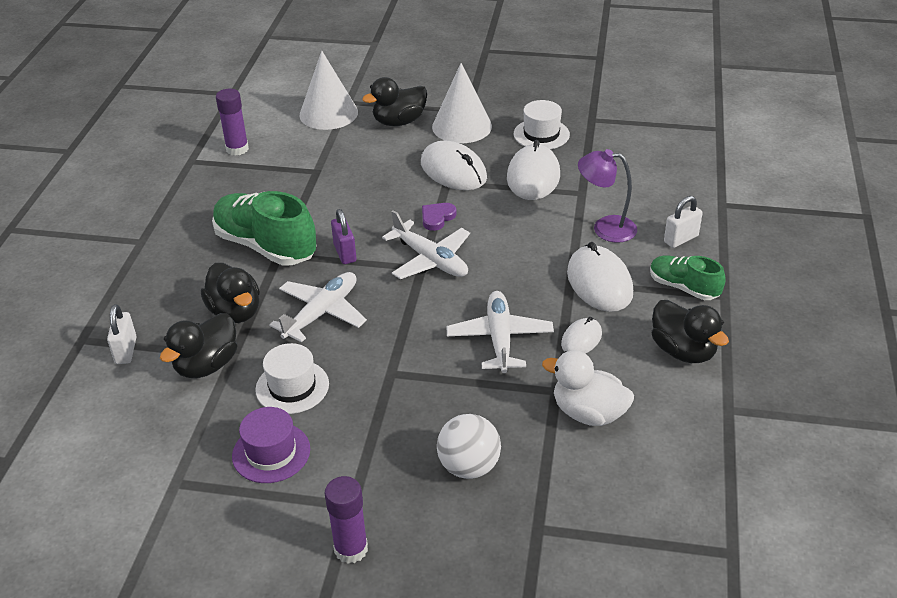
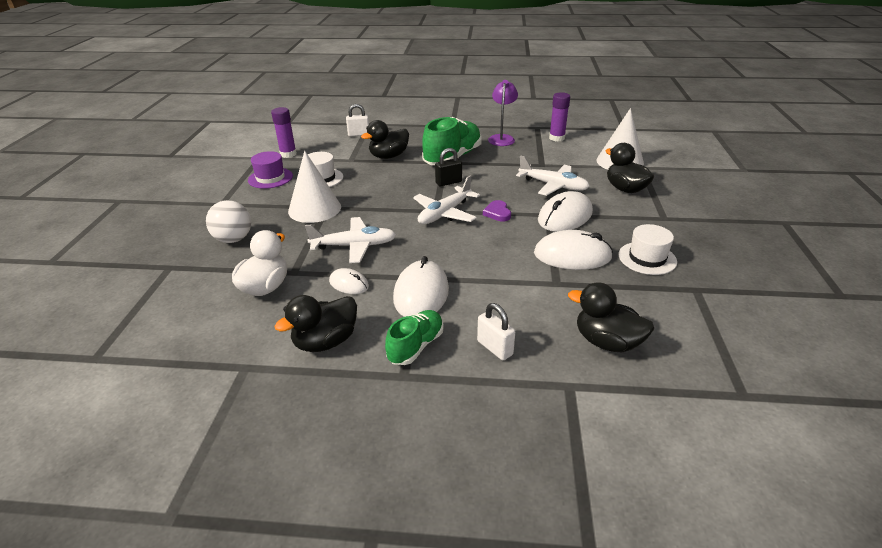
camera: 85 degrees right, 5 degrees down
black duck [160,313,237,378] -> black duck moved to [568,282,654,352]
white plane [269,272,367,342] -> white plane moved to [516,155,590,196]
purple glue stick [325,476,368,564] -> purple glue stick moved to [271,107,297,158]
purple padlock [331,209,357,264] -> black padlock [435,148,462,186]
purple heart [422,203,456,231] -> purple heart turned 135 degrees counterclockwise [483,200,511,222]
white cone [432,63,492,143] -> white cone moved to [288,151,341,223]
white mouse [567,242,633,312] -> white mouse turned 60 degrees counterclockwise [393,256,449,317]
purple lamp [578,149,637,243] -> purple lamp moved to [488,80,518,146]

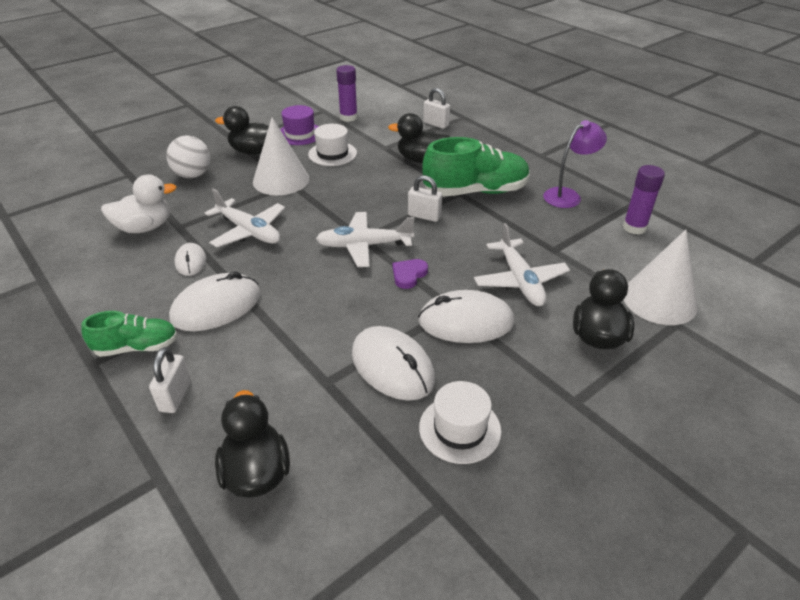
camera: 45 degrees right, 5 degrees up
black duck [275,295,357,352] -> black duck moved to [215,106,269,155]
black padlock [435,148,462,186] -> white padlock [408,175,442,222]

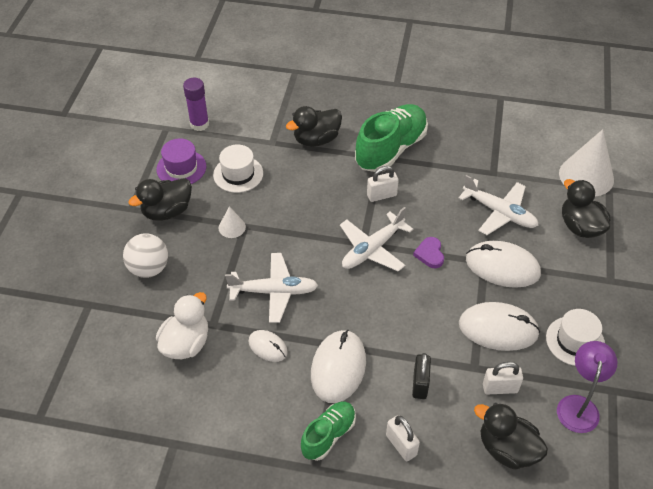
camera: 40 degrees left, 10 degrees up
white cone [253,117,309,195] -> white cone [219,206,246,238], size x0.48
white mouse [418,290,514,343] -> white mouse turned 60 degrees clockwise [466,241,541,288]
white padlock [423,88,450,129] -> white padlock moved to [483,362,523,395]
purple lamp [543,120,607,208] -> purple lamp moved to [557,341,617,433]
purple glue stick [623,165,665,235] -> none
none -> black padlock [412,353,431,399]

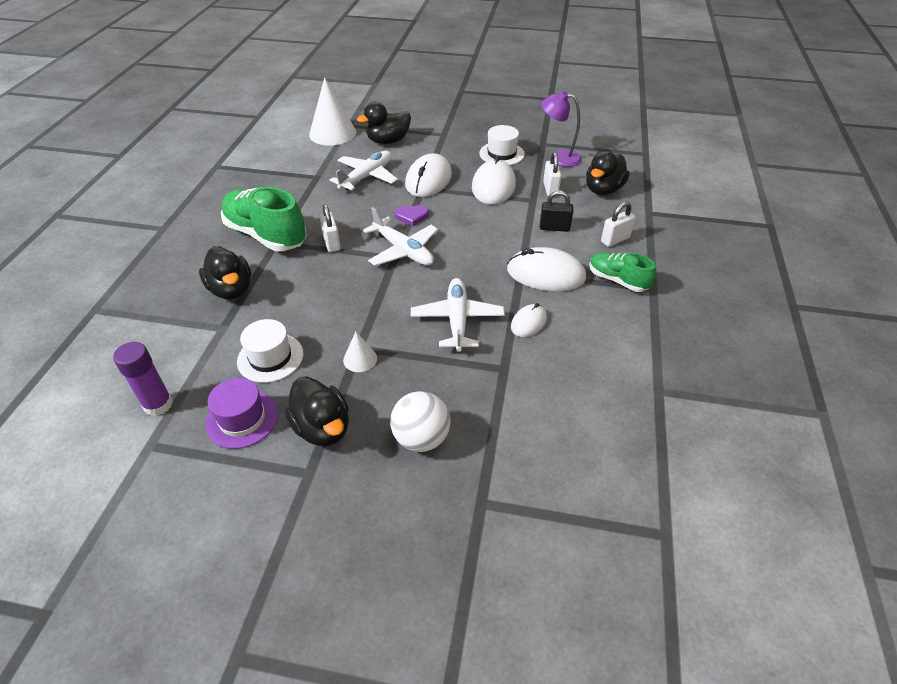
camera: 90 degrees left, 5 degrees down
white duck [156,292,208,359] -> none

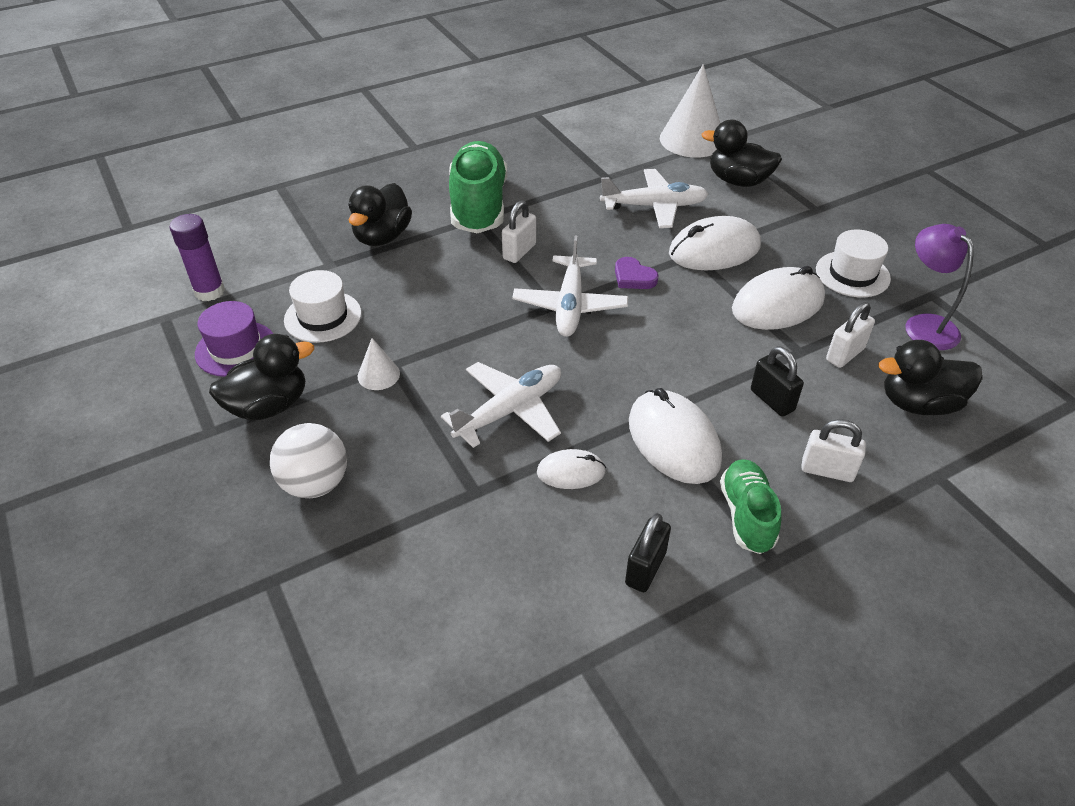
camera: 50 degrees right, 0 degrees up
black duck [285,376,349,446] -> black duck turned 135 degrees counterclockwise [209,334,314,420]
none -> black padlock [625,513,671,592]

